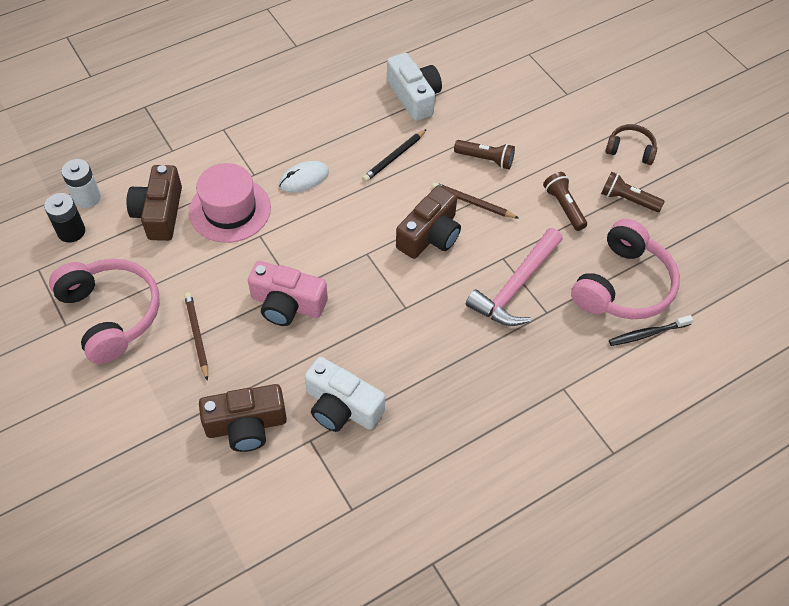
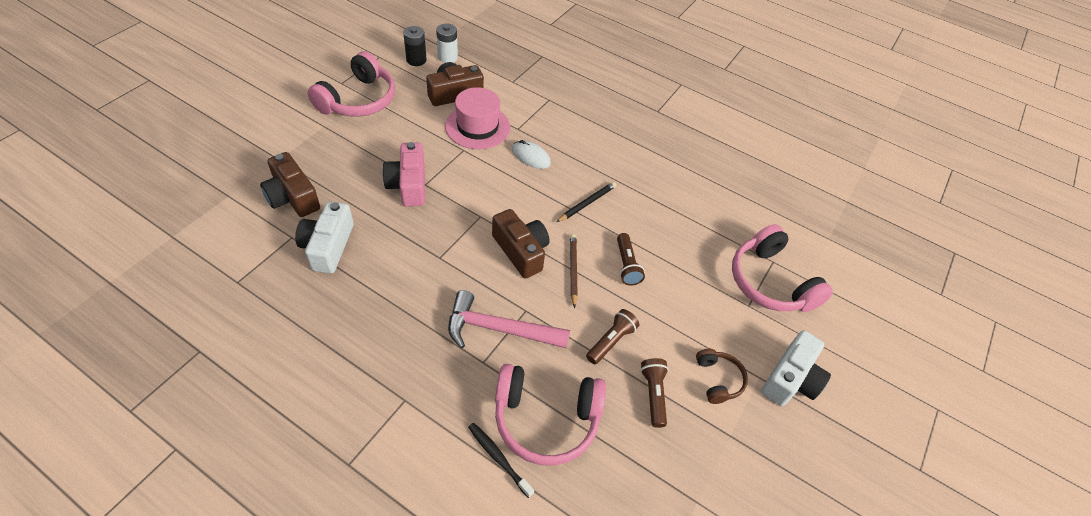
camera: 60 degrees right, 5 degrees down
brown pencil [184,292,208,381] -> none
black pencil [362,129,427,182] -> black pencil turned 120 degrees clockwise [556,182,616,222]
white camera [387,53,442,121] -> white camera moved to [761,330,831,406]
brown camera [396,185,461,259] -> brown camera turned 135 degrees counterclockwise [492,209,550,278]
none -> pink headphones [732,224,833,312]

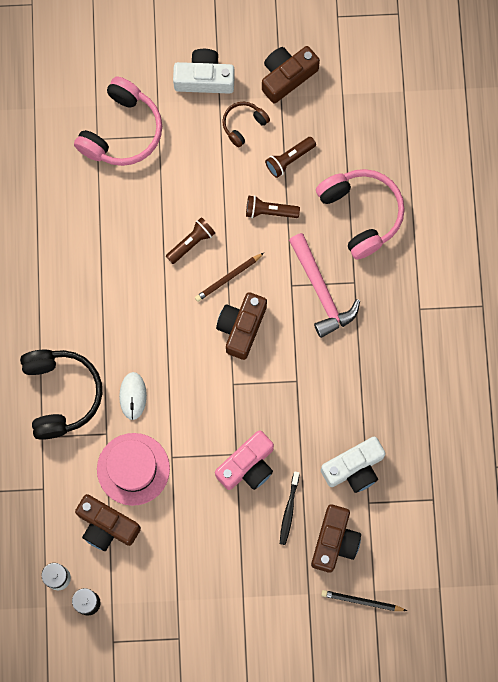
camera: 120 degrees left, 25 degrees up
pink headphones [307,51,395,117] -> none
black toothbrush [468,423,534,498] -> black toothbrush moved to [280,471,300,545]
black pencil [556,182,616,222] -> black pencil moved to [321,590,407,611]
none -> black headphones [20,350,102,440]
none -> brown camera [262,46,320,104]

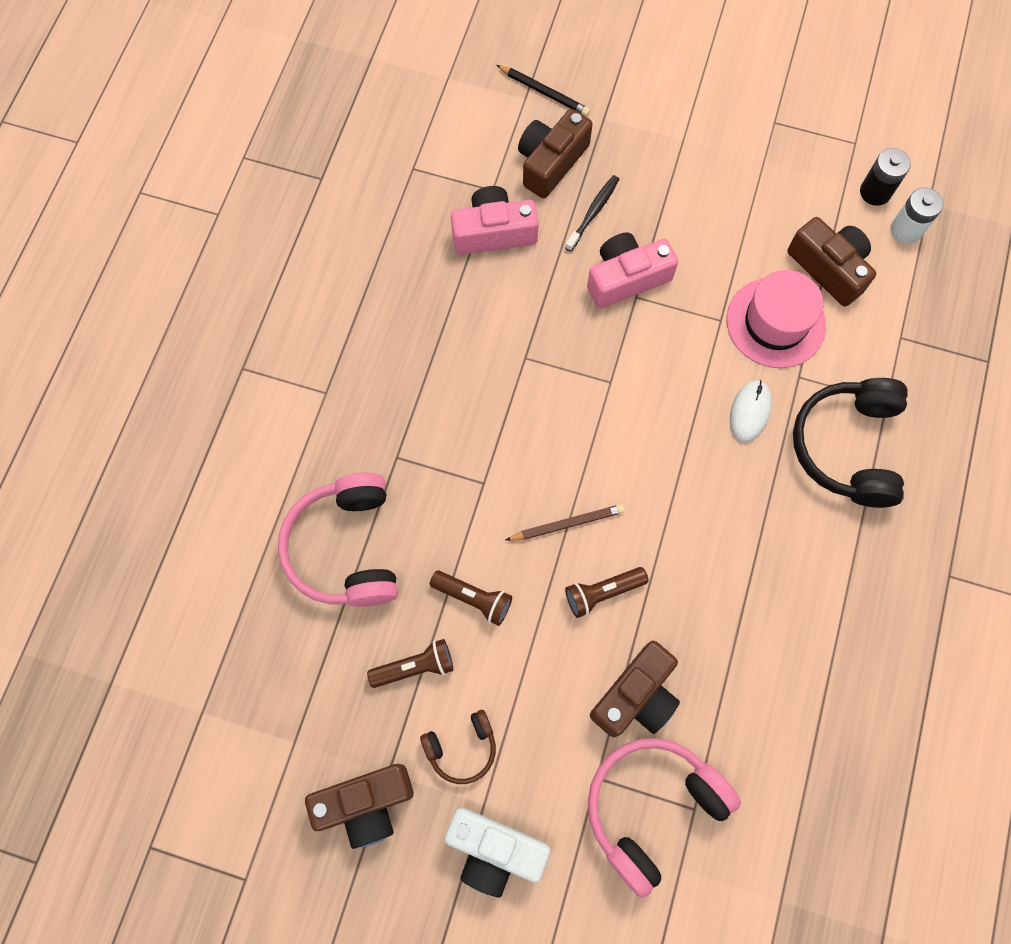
camera: 160 degrees left, 5 degrees down
brown camera [216,292,267,360] -> brown camera moved to [590,641,680,737]
pink hammer [289,233,360,338] -> none
white camera [321,437,385,493] -> pink camera [451,186,539,255]

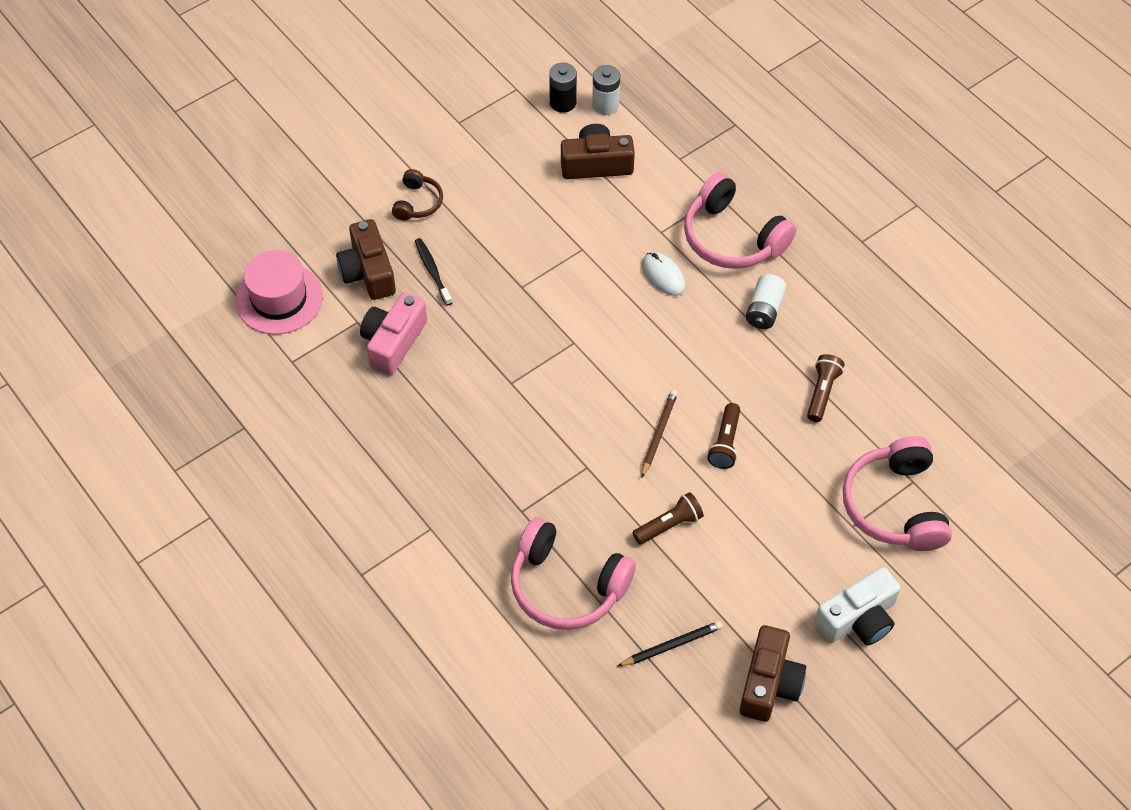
camera: 55 degrees left, 15 degrees down
brown flashlight [367,639,453,688] -> brown flashlight moved to [807,354,844,422]
brown headphones [420,710,496,784] -> brown headphones moved to [392,169,443,221]
black pencil [496,65,590,116] -> black pencil moved to [618,621,723,666]
pink camera [587,233,678,309] -> none
brown camera [590,641,680,737] -> none
pink hat [727,270,826,368] -> pink hat moved to [235,250,323,335]
black headphones [793,378,908,508] -> pink headphones [684,172,797,269]
none -> white battery [746,274,786,329]

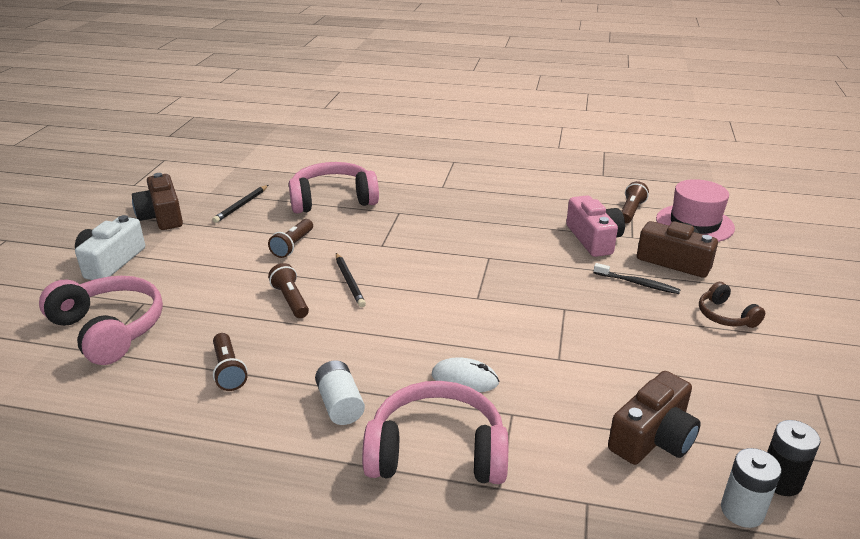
camera: 140 degrees right, 25 degrees down
brown pencil [641,390,678,478] -> black pencil [336,253,366,307]
none -> brown flashlight [622,181,649,224]

